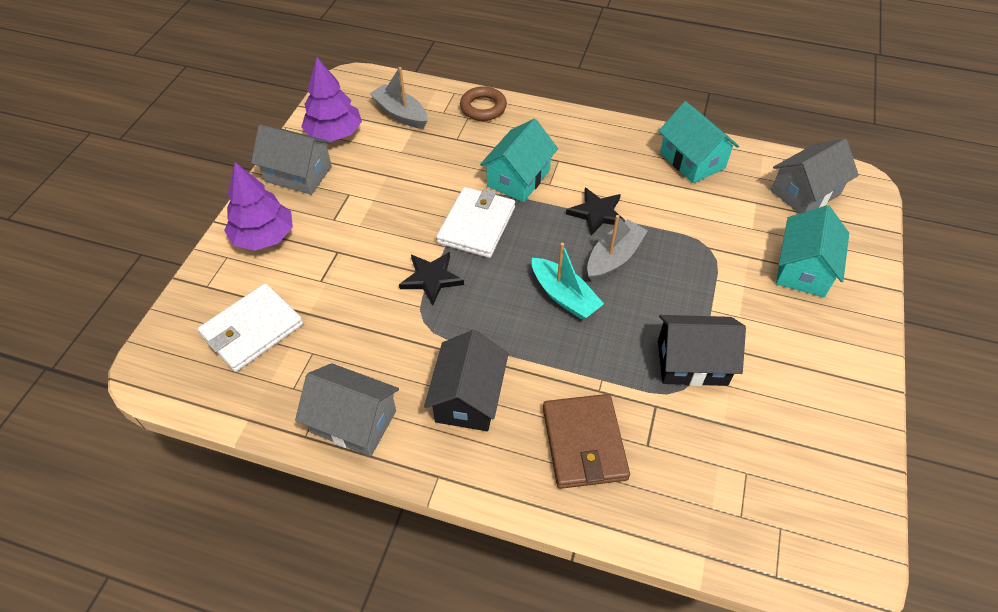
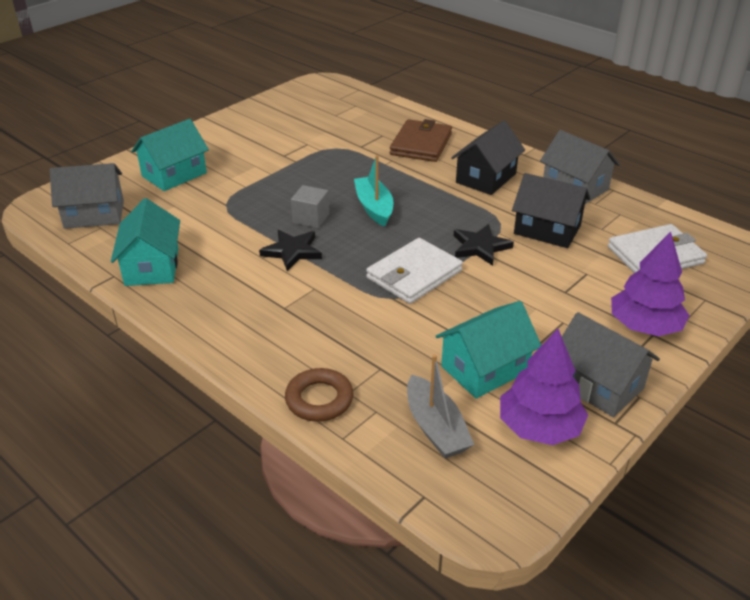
camera: 155 degrees left, 15 degrees down
turquoise house [480,119,558,202] -> turquoise house moved to [436,301,542,399]
grey boat [587,215,648,281] -> grey cube [291,185,329,228]
black house [658,315,746,386] -> black house moved to [512,173,590,248]

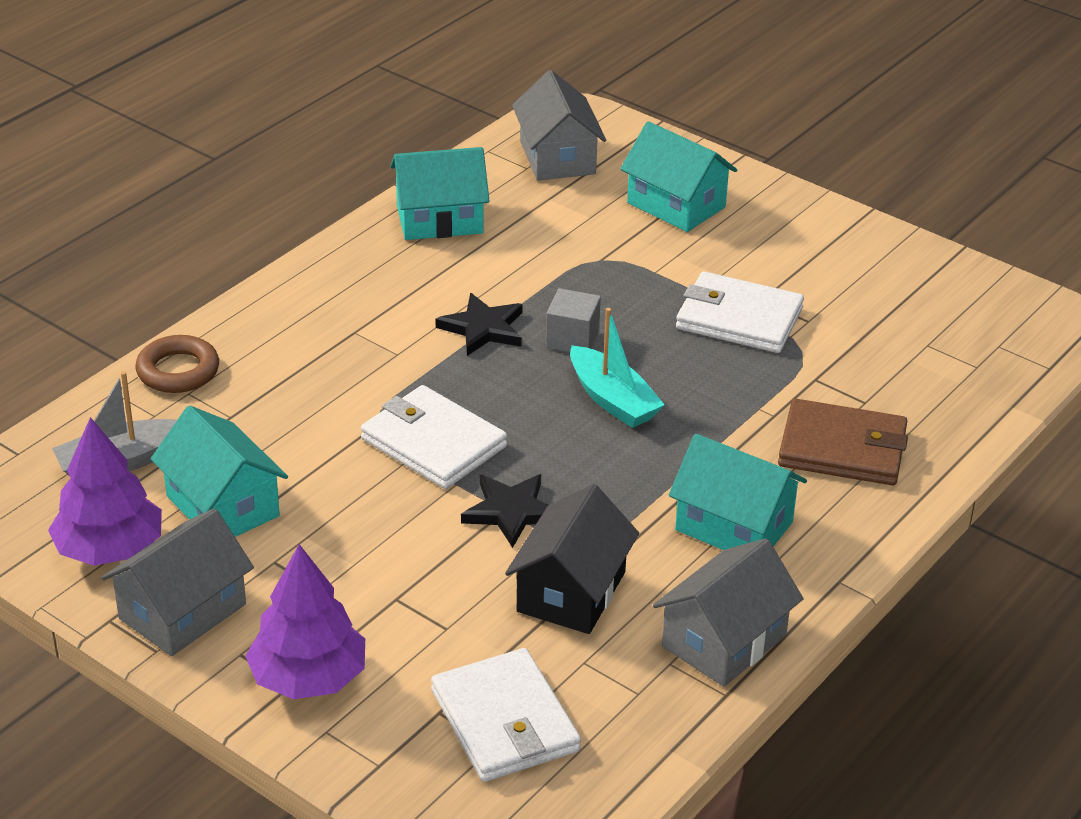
camera: 85 degrees right, 0 degrees up
turquoise boat [354,155,393,227] -> turquoise boat turned 75 degrees clockwise [570,308,665,428]
black house [451,121,525,195] -> turquoise house [669,434,807,550]
none -> white wallet [676,271,804,353]

